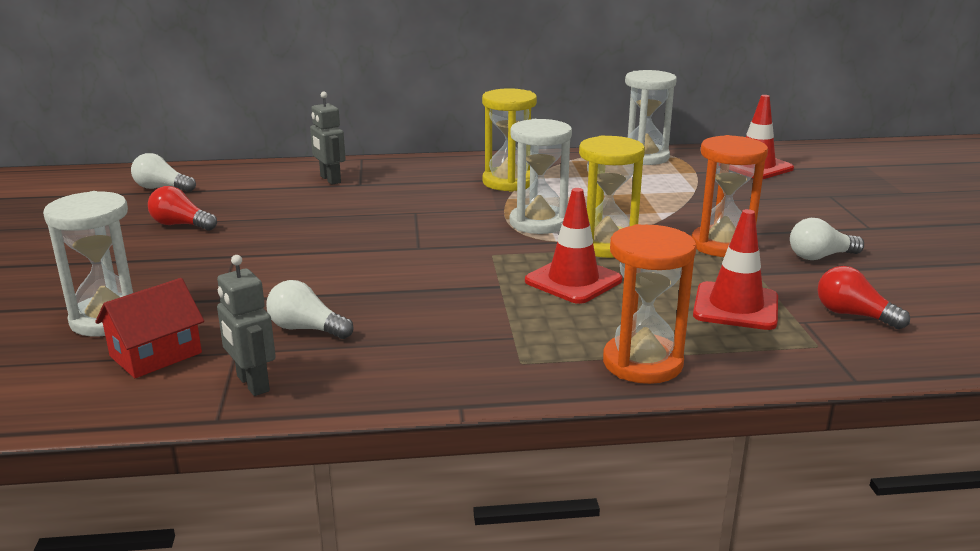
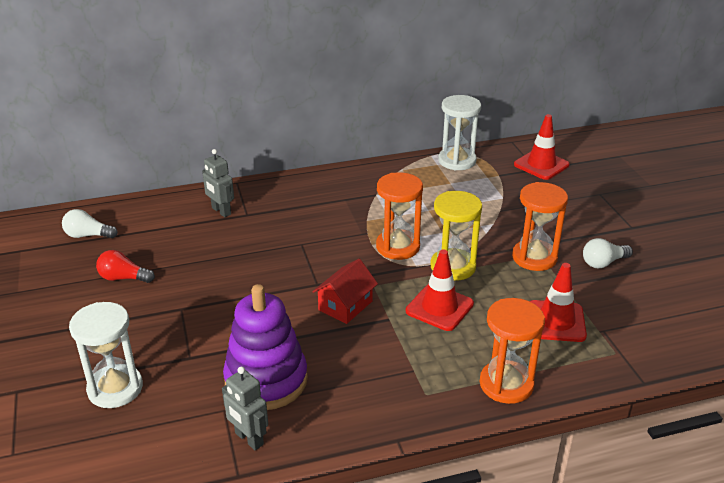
camera: 10 degrees left, 10 degrees up
red house [95,278,204,378] -> red house moved to [312,259,378,324]
white light bulb [266,280,354,339] -> purple stacking toy [223,284,308,410]
yellow hourglass [482,88,537,192] -> none
white hourglass [510,119,572,234] -> orange hourglass [376,172,423,260]
red light bulb [818,266,910,329] -> none

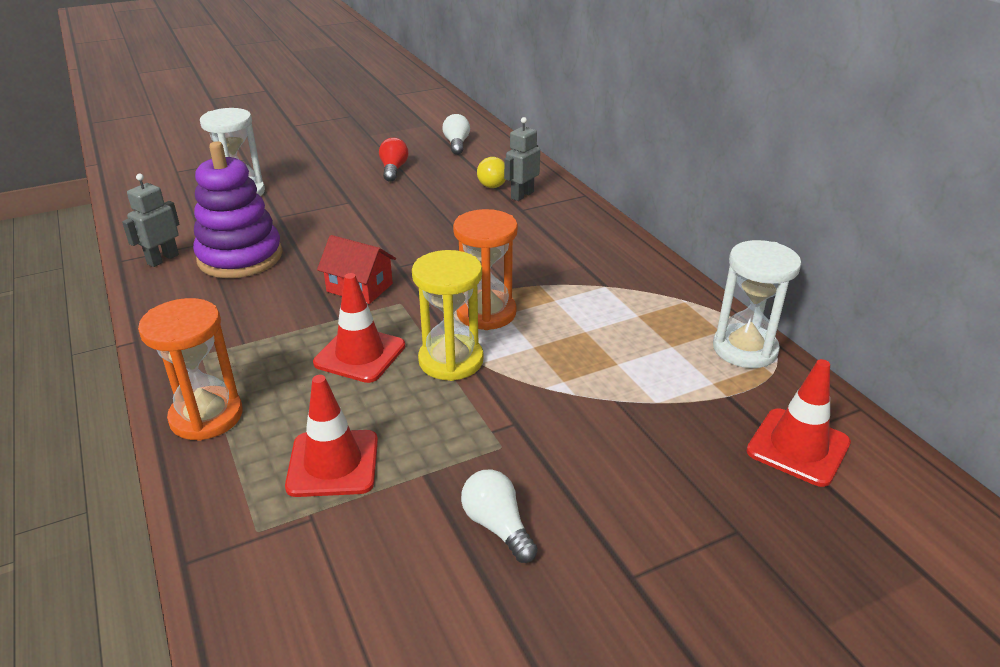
camera: 80 degrees right, 0 degrees up
orange hourglass [512,182,568,271] -> none
none -> yellow light bulb [477,157,506,188]

